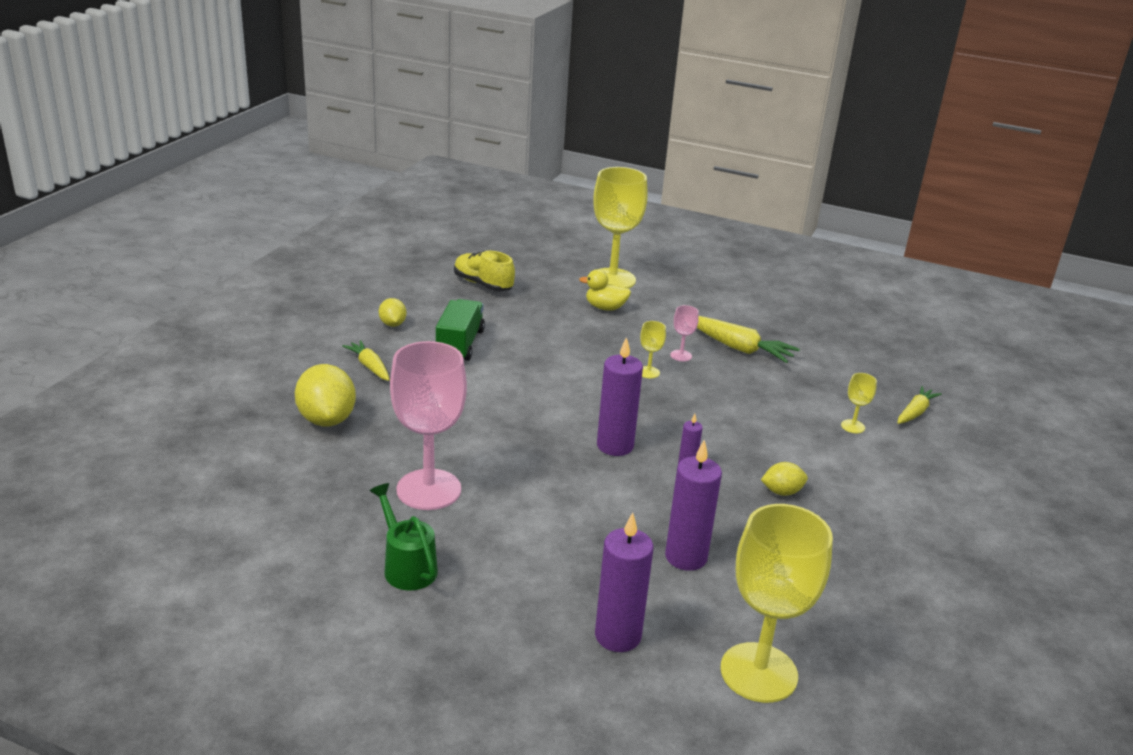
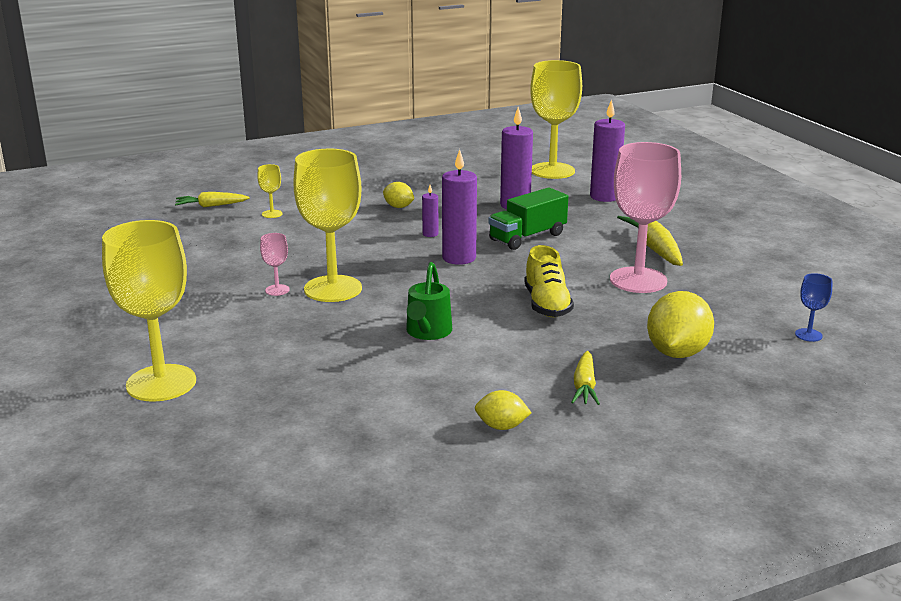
camera: 135 degrees left, 5 degrees down
green watering can [370,483,438,591] -> green watering can moved to [406,262,452,340]
yellow lemon [379,298,406,327] -> yellow lemon turned 75 degrees clockwise [475,390,532,430]
green truck [436,299,485,361] -> green truck moved to [488,187,568,250]
yellow shoe [454,250,515,292] -> yellow shoe moved to [524,245,574,317]
yellow duck [579,269,631,311] -> none
yellow goblet [640,321,666,379] -> yellow goblet [293,148,362,302], size x2.40
yellow carrot [697,316,800,363] -> yellow carrot moved to [617,216,683,266]
none -> blue goblet [795,273,832,342]

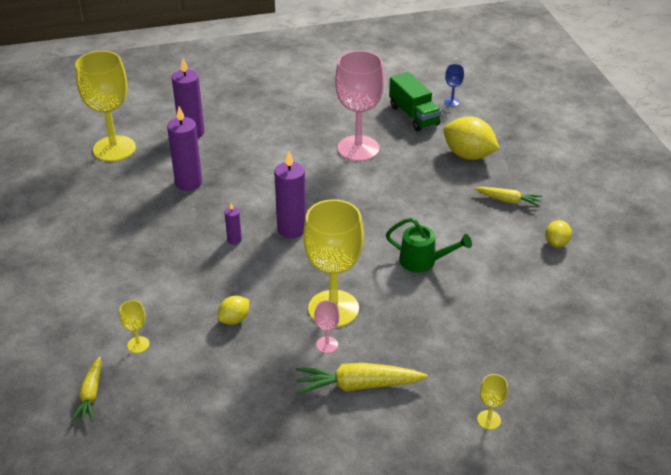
camera: 80 degrees left, 15 degrees up
yellow goblet [102,220,196,402] -> yellow goblet [477,374,508,430], size x0.42
yellow lemon [383,182,414,208] -> yellow lemon moved to [218,296,249,325]
green truck [488,187,568,250] -> green truck moved to [389,72,441,131]
yellow shoe [524,245,574,317] -> none
yellow carrot [617,216,683,266] -> yellow carrot moved to [295,363,427,395]

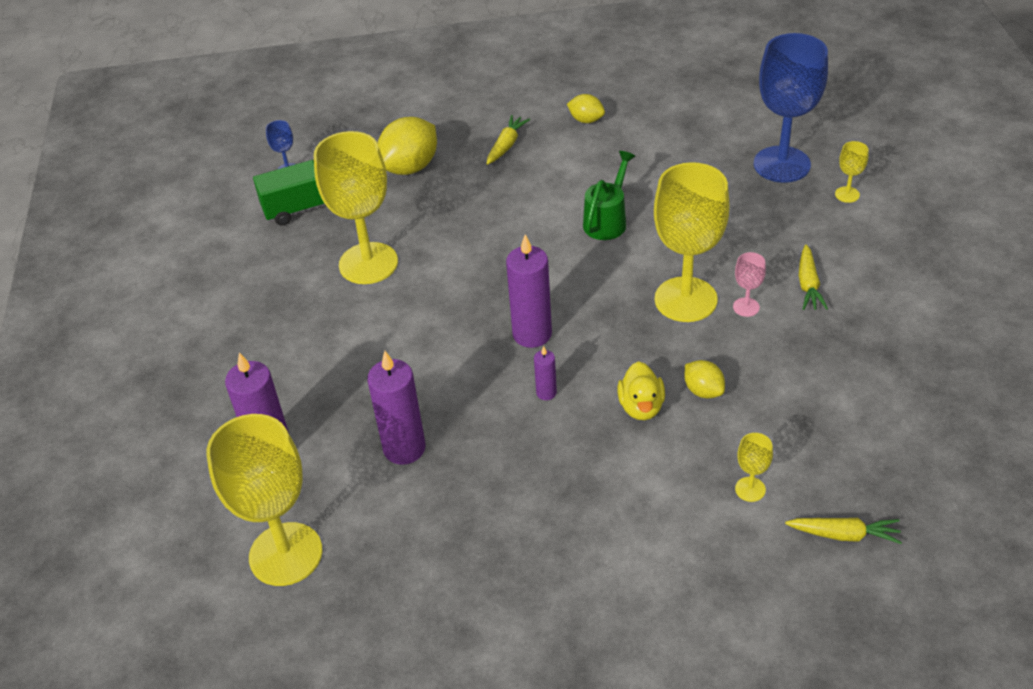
camera: 80 degrees left, 5 degrees up
yellow carrot [295,363,427,395] -> yellow carrot [799,244,828,310], size x0.63
pink goblet [335,50,385,161] -> yellow goblet [314,131,398,284]
none -> yellow duck [617,361,665,420]
none -> blue goblet [754,33,828,183]

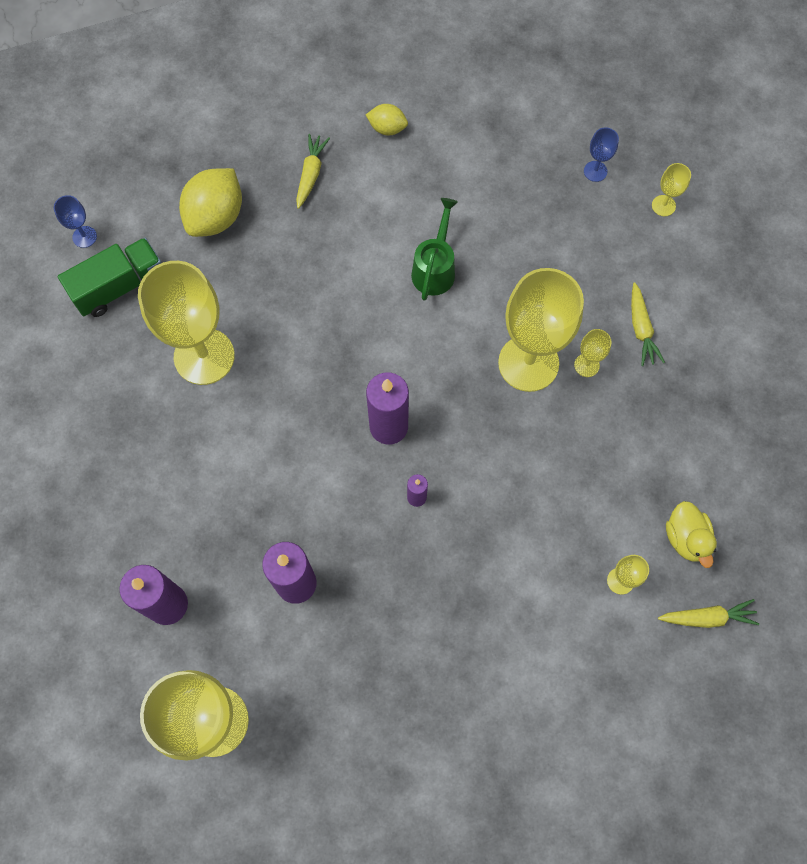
camera: 15 degrees left, 25 degrees up
yellow duck [617,361,665,420] -> yellow duck moved to [666,501,717,568]
yellow lemon [684,360,725,398] -> none
pink goblet [733,252,766,317] -> yellow goblet [574,329,611,377]
blue goblet [754,33,828,183] -> blue goblet [584,128,619,182], size x0.42

